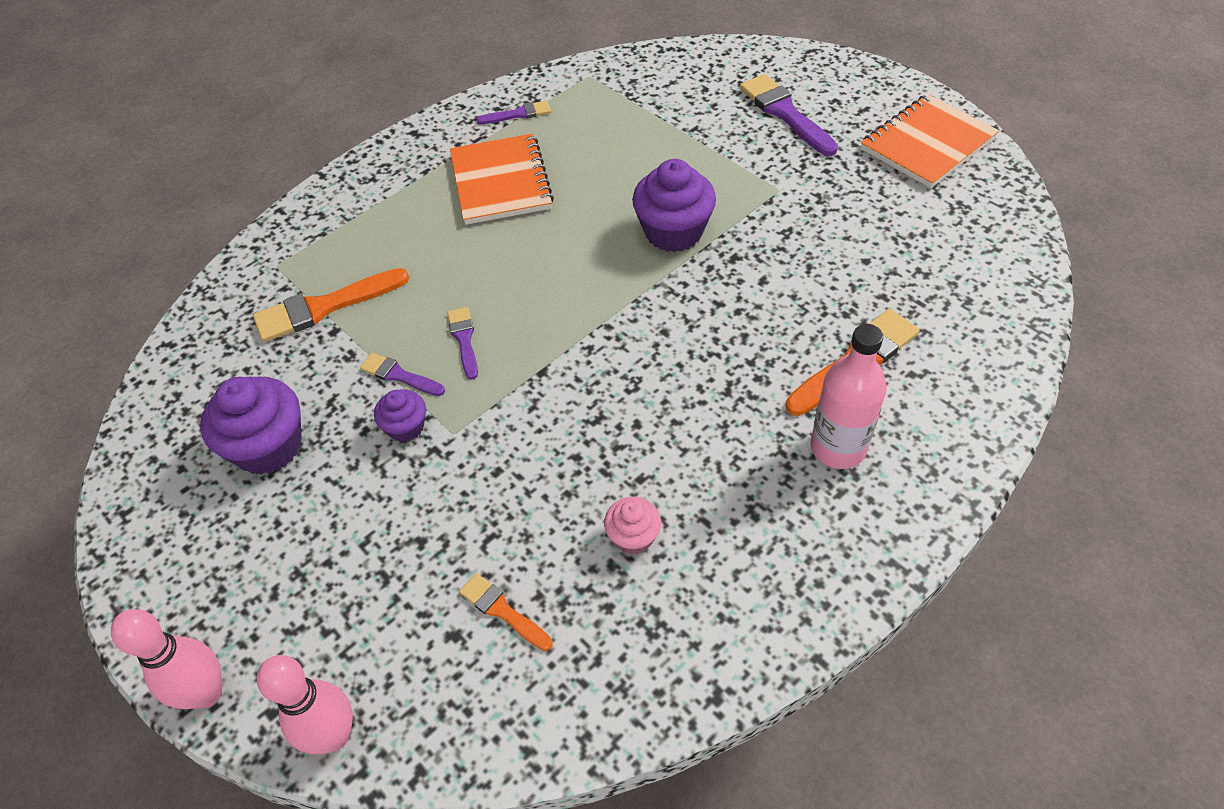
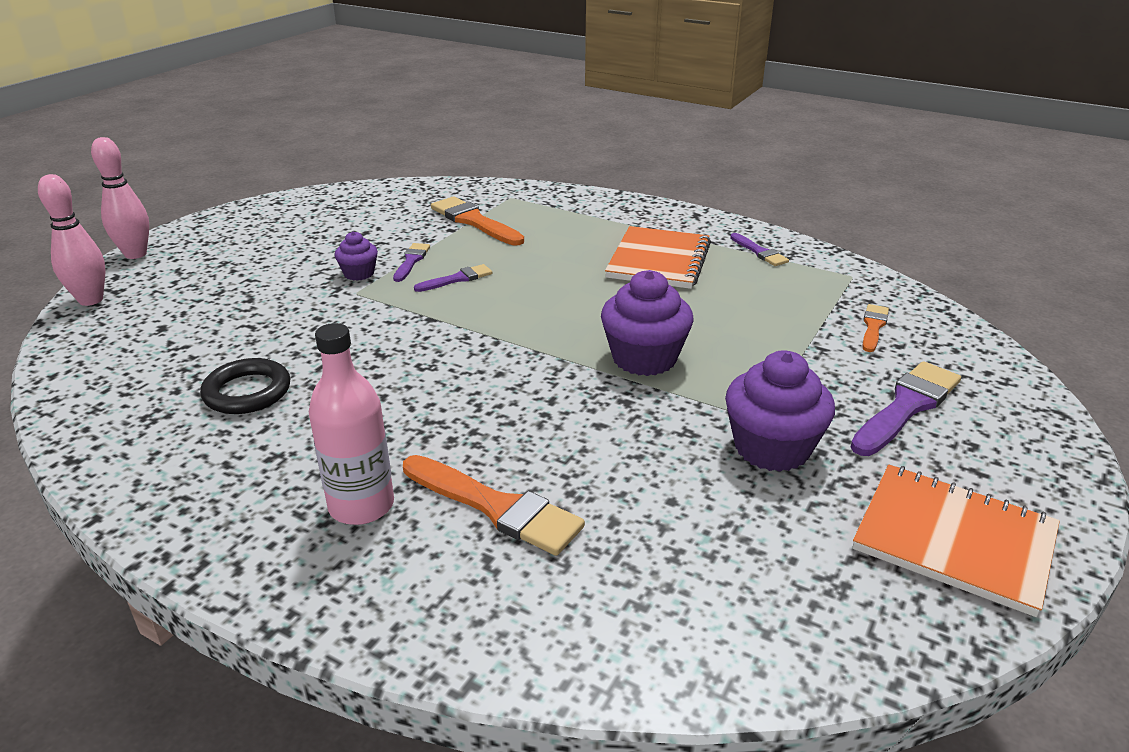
camera: 70 degrees right, 20 degrees down
purple cupcake [200,377,302,475] -> purple cupcake moved to [725,351,835,472]
orange notebook [450,133,554,225] -> orange notebook turned 45 degrees counterclockwise [605,226,711,289]
orange brush [459,573,553,651] -> orange brush moved to [862,304,889,352]
pink cupcake [604,497,661,555] -> black ring [200,358,290,414]

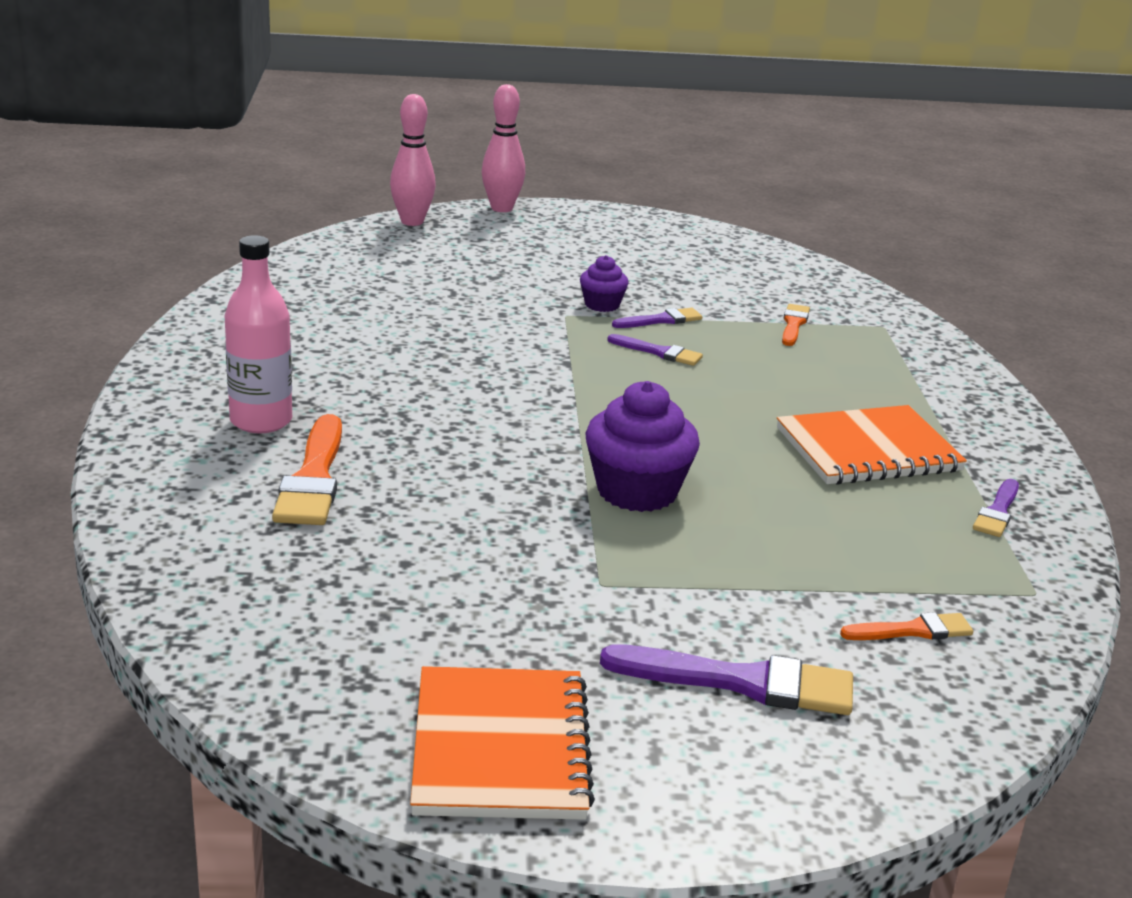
camera: 55 degrees right, 5 degrees down
black ring [200,358,290,414] -> none
orange brush [431,197,524,245] -> orange brush [782,304,810,346], size x0.56
purple cupcake [725,351,835,472] -> none

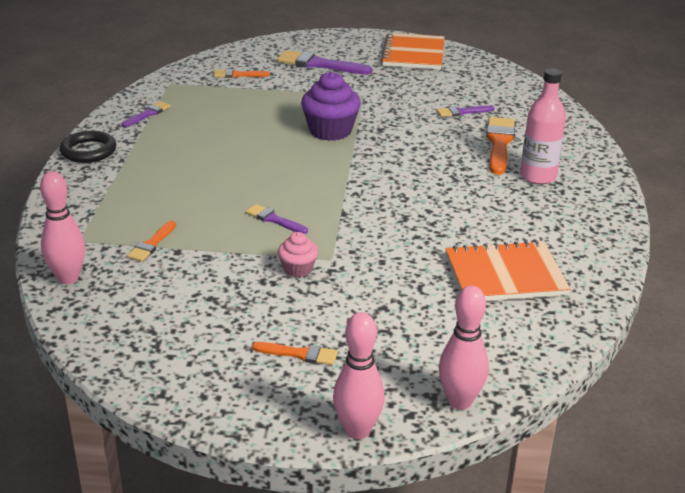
camera: 170 degrees left, 5 degrees up
purple cupcake [580,255,629,312] -> pink cupcake [278,232,318,277]
purple brush [612,308,702,328] -> purple brush moved to [437,105,495,117]
orange notebook [777,405,967,485] -> orange notebook moved to [446,240,570,301]
none -> pink bowling pin [40,171,85,284]
none -> black ring [60,131,116,163]
none -> orange brush [252,342,338,365]

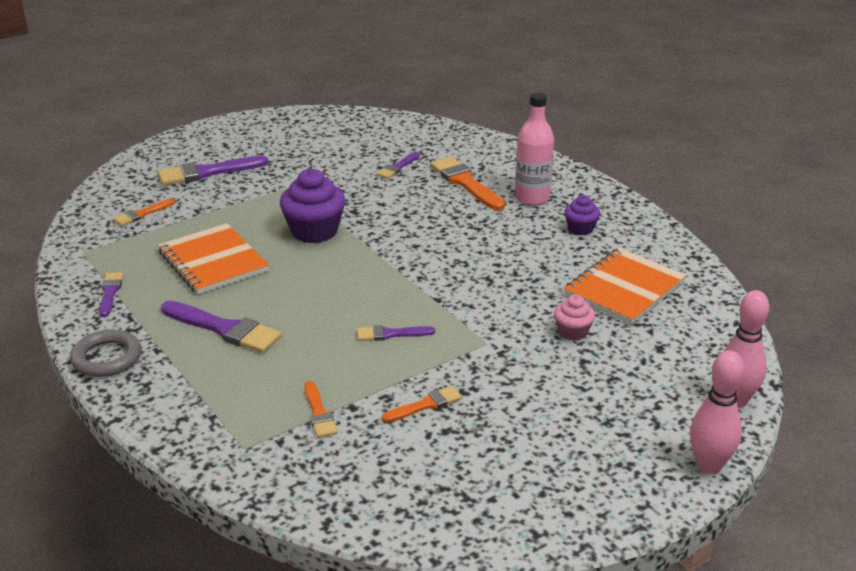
camera: 40 degrees left, 0 degrees up
pink bowling pin [40,171,85,284] -> none
black ring [60,131,116,163] -> grey ring [70,329,142,377]
orange brush [252,342,338,365] -> orange brush moved to [382,386,462,422]
pink cupcake [278,232,318,277] -> pink cupcake moved to [554,295,595,341]
orange notebook [381,33,444,70] -> orange notebook moved to [158,223,269,294]
none -> purple brush [161,301,282,353]
none -> purple cupcake [565,195,600,235]

